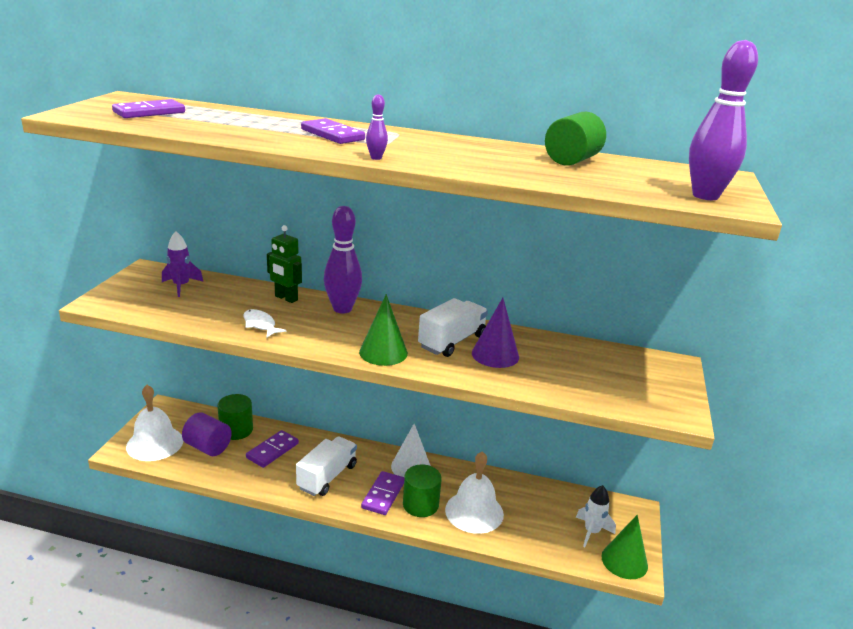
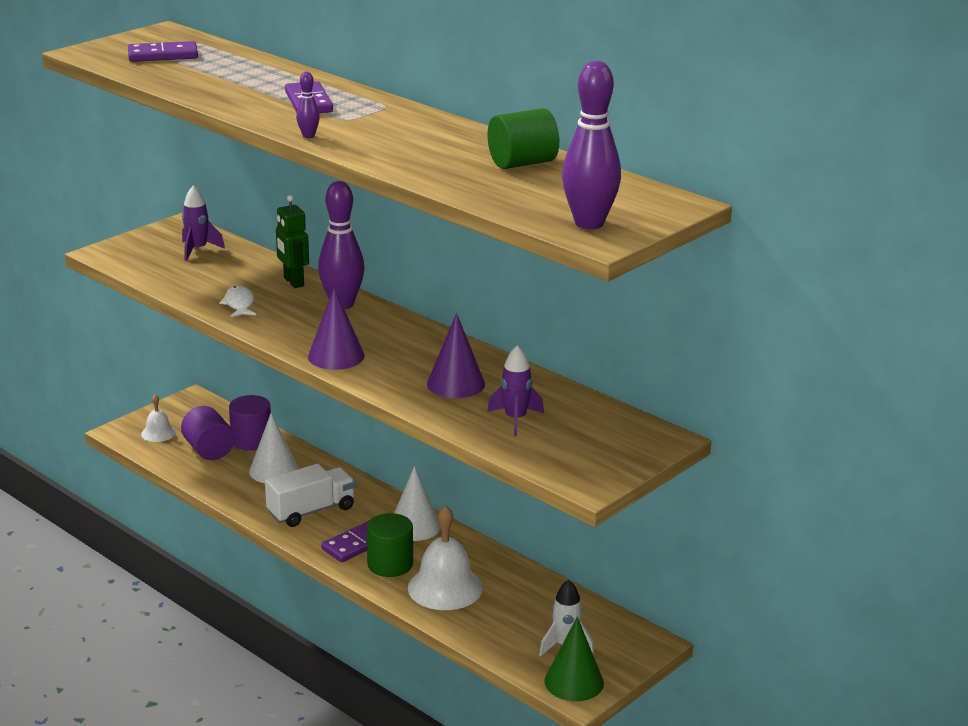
camera: 30 degrees right, 0 degrees up
white bell [126,385,183,461] -> white bell [141,394,176,442], size x0.53
green cylinder [217,394,253,440] -> purple cylinder [229,395,271,451]
purple domino [246,430,299,468] -> white cone [249,413,299,483]
green cone [359,294,408,366] -> purple cone [308,287,365,370]
white truck [418,298,488,357] -> none
none -> purple rocket [487,345,544,436]

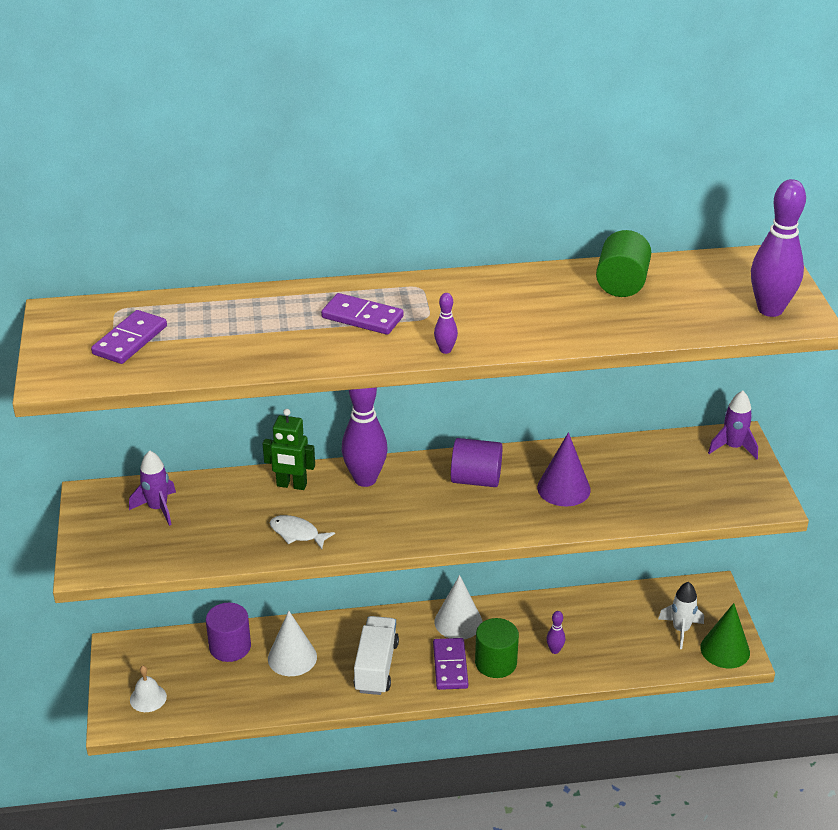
camera: 50 degrees left, 10 degrees up
purple cylinder [181,406,235,460] -> purple cylinder moved to [451,438,502,487]
purple cone [308,287,365,370] -> none
white bell [408,505,483,610] -> purple bowling pin [546,611,565,654]
purple rocket [487,345,544,436] -> purple rocket moved to [708,391,758,460]

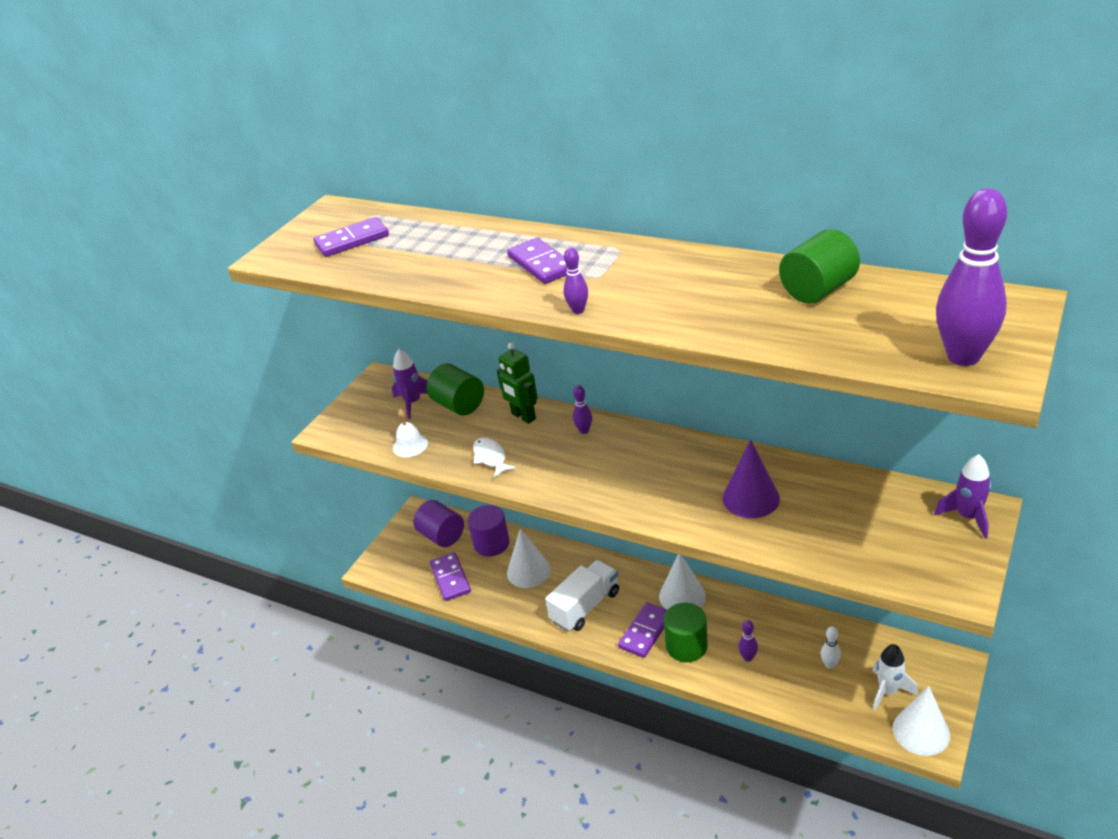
camera: 40 degrees right, 0 degrees up
white bell [130,666,167,712] -> white bell moved to [393,409,428,457]
purple bowling pin [341,388,388,487] -> purple bowling pin [573,385,592,434], size x0.45
purple cylinder [451,438,502,487] -> purple cylinder moved to [413,500,464,547]
green cone [700,603,750,669] -> white cone [893,686,950,756]
none -> green cylinder [426,363,484,416]
none -> purple domino [430,552,471,601]
none -> white bowling pin [821,627,841,669]

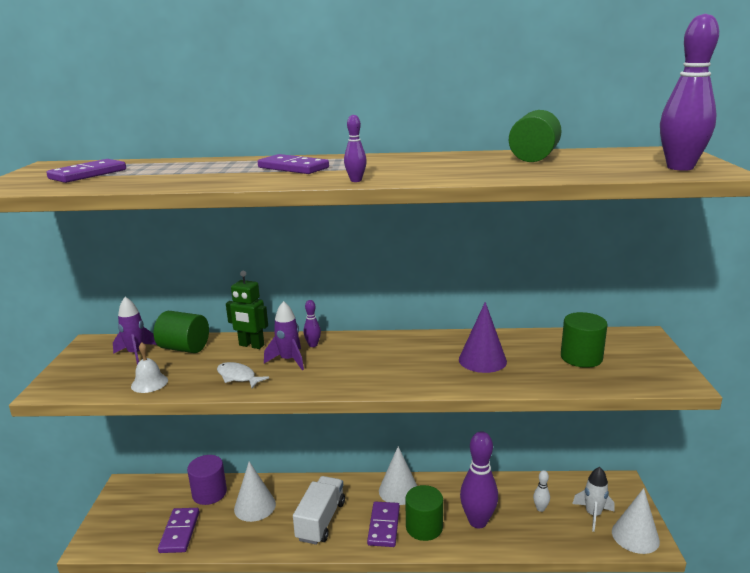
camera: 30 degrees left, 15 degrees down
purple cylinder [413,500,464,547] -> none
purple domino [430,552,471,601] -> purple domino turned 45 degrees clockwise [158,508,199,553]
purple bowling pin [738,620,758,662] -> purple bowling pin [460,431,498,528], size x2.24
purple rocket [934,454,991,539] -> purple rocket moved to [264,301,304,370]
none -> green cylinder [561,312,608,368]

